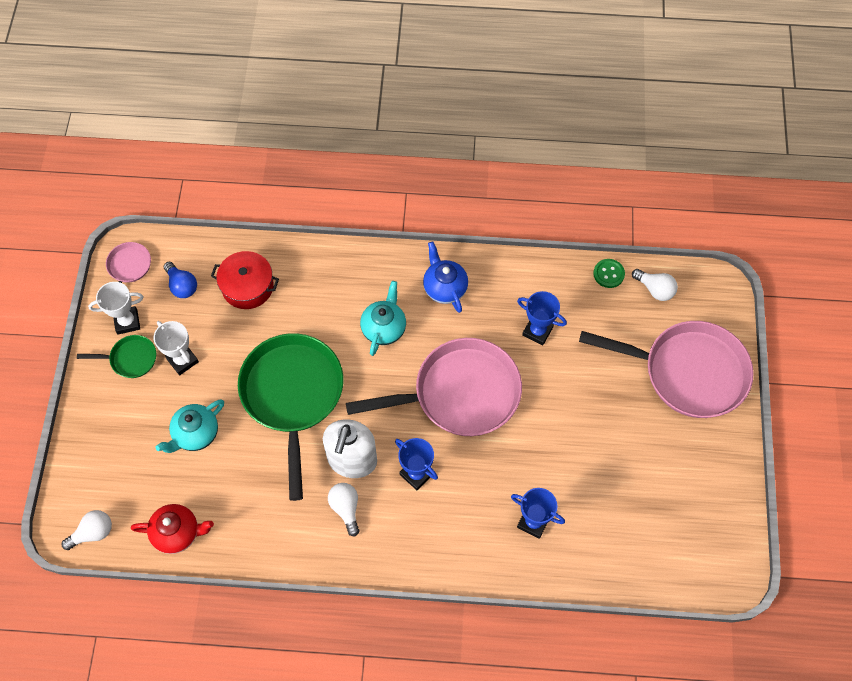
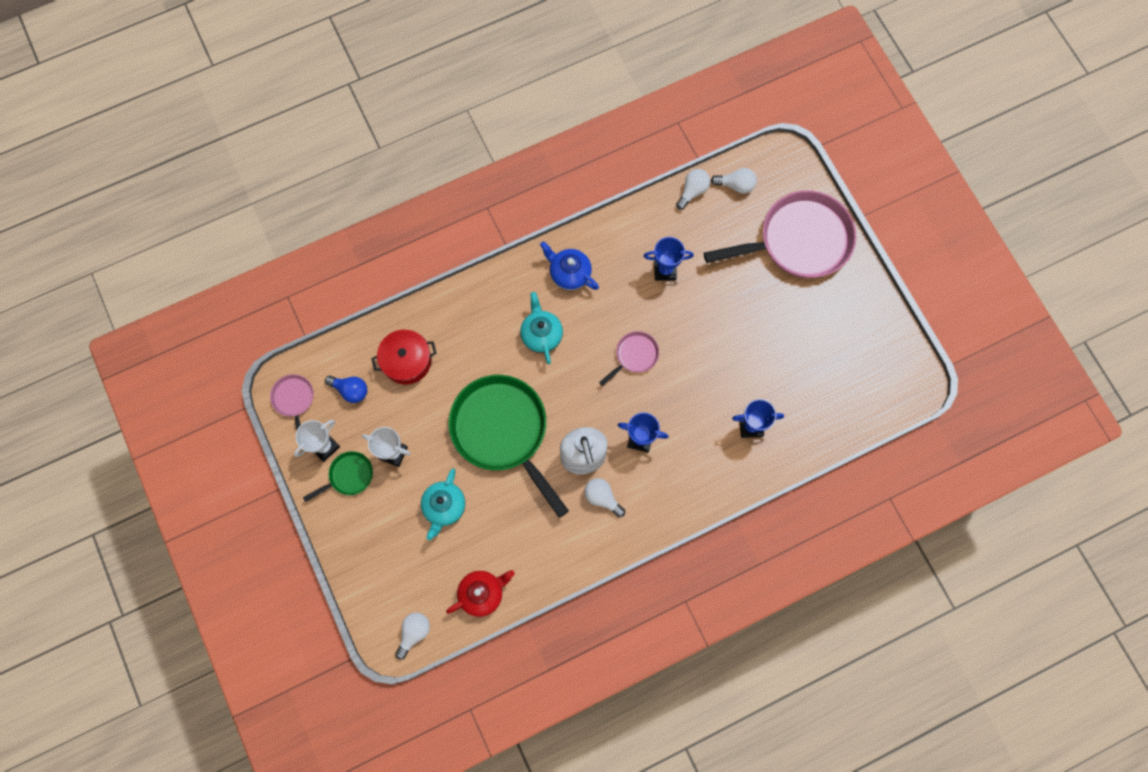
camera: 30 degrees left, 10 degrees up
pink pan [346,338,522,436] -> pink pan [599,331,659,386], size x0.45
green button [593,259,625,288] -> white light bulb [676,169,710,210]

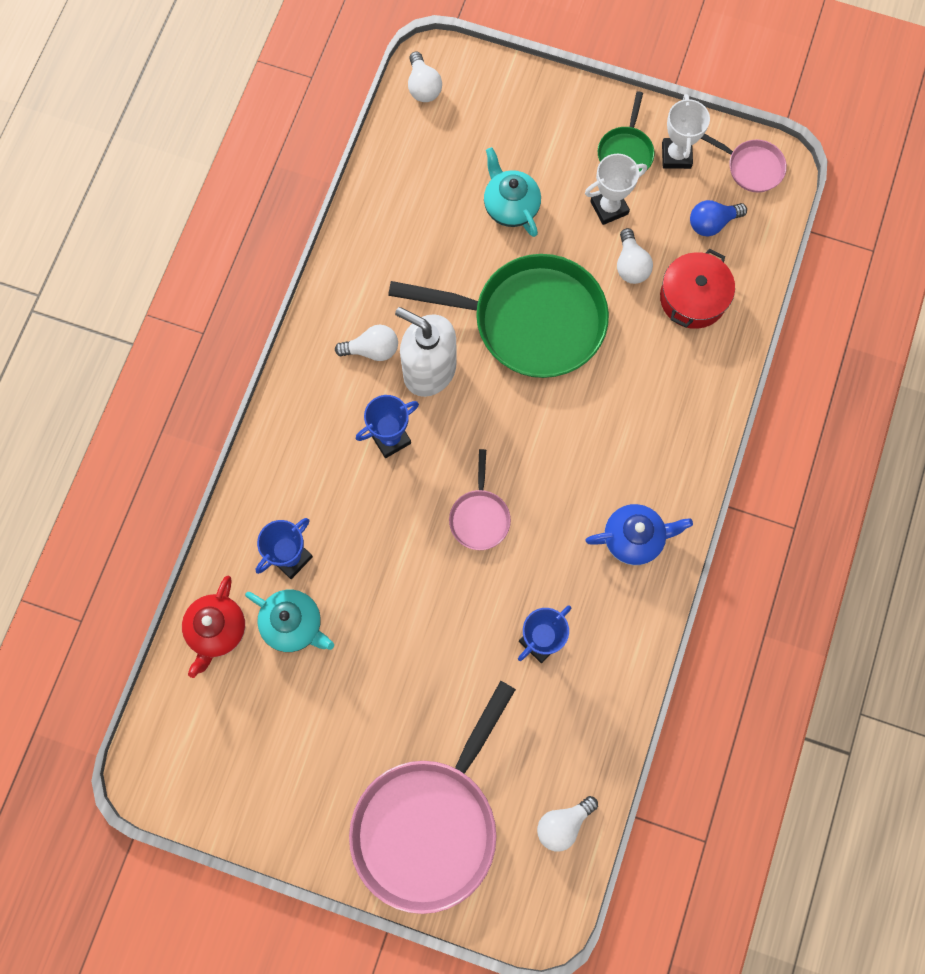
camera: 135 degrees right, 0 degrees up
red teapot [446,570,515,617] -> red teapot moved to [182,576,245,678]
turquoise teapot [520,292,563,364] -> turquoise teapot moved to [245,590,334,652]
white light bulb [676,169,710,210] -> white light bulb moved to [617,228,653,284]

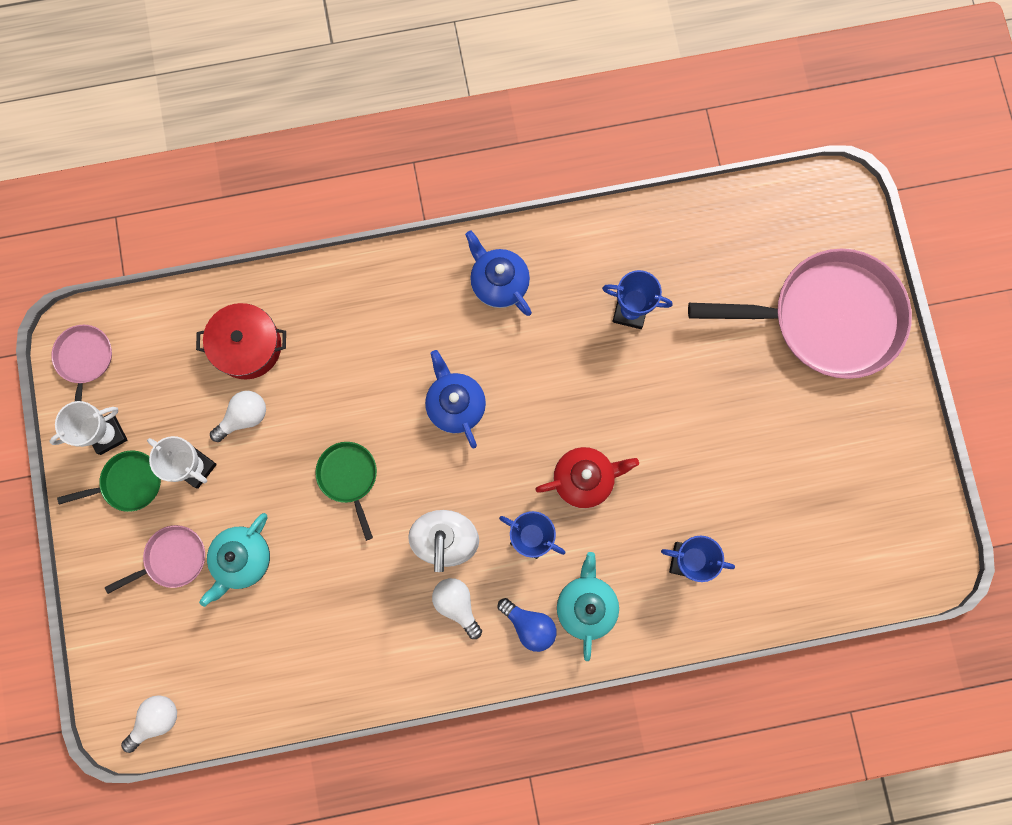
camera: 120 degrees left, 5 degrees up
red teapot [182,576,245,678] -> red teapot moved to [535,447,639,508]
turquoise teapot [245,590,334,652] -> turquoise teapot moved to [557,552,619,661]
green pan [388,254,609,378] -> green pan [315,442,377,541], size x0.45
pink pan [449,449,511,550] -> pink pan moved to [105,525,205,594]
white light bulb [537,796,598,852] -> none
blue light bulb [690,200,747,236] -> blue light bulb moved to [498,598,557,652]
none -> blue teapot [425,350,486,448]

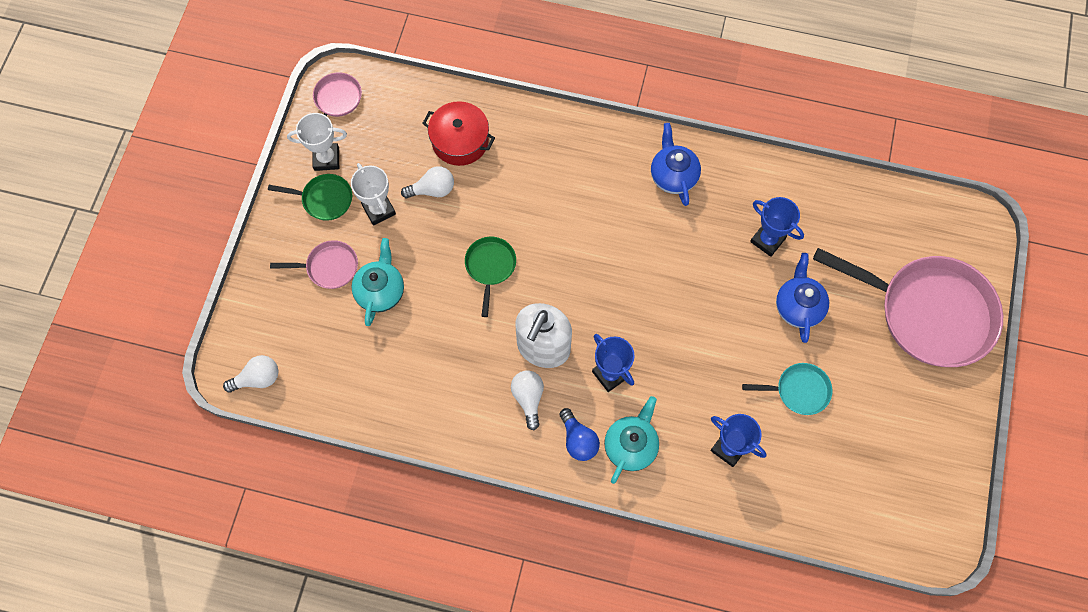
camera: 25 degrees right, 10 degrees down
turquoise teapot [199,513,270,607] -> turquoise teapot turned 135 degrees clockwise [352,238,404,326]
blue teapot [425,350,486,448] -> blue teapot moved to [776,253,829,343]
red teapot [535,447,639,508] -> none
none -> turquoise pan [742,363,832,415]

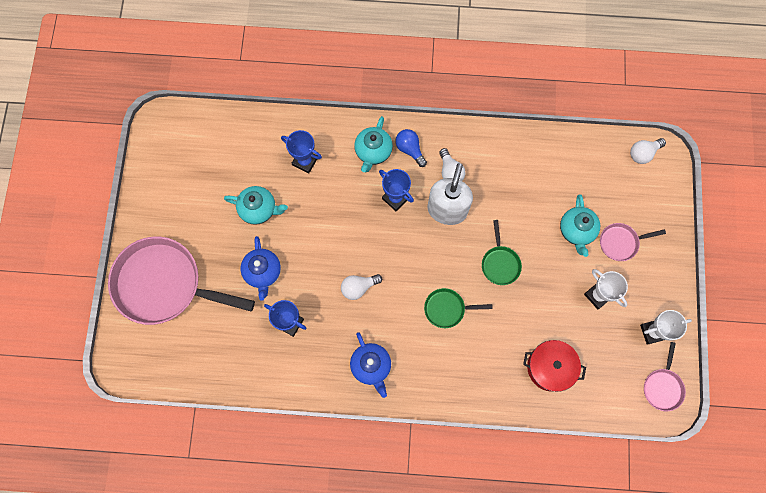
camera: 170 degrees right, 5 degrees up
green pan [268,174,352,221] -> green pan moved to [424,288,493,328]
white light bulb [401,166,454,199] -> white light bulb moved to [341,274,382,300]
turquoise pan [742,363,832,415] -> turquoise teapot [224,186,288,225]

